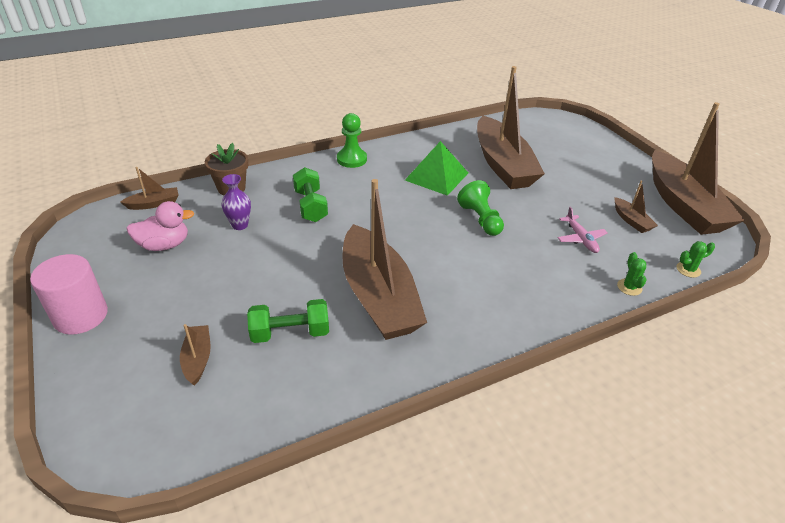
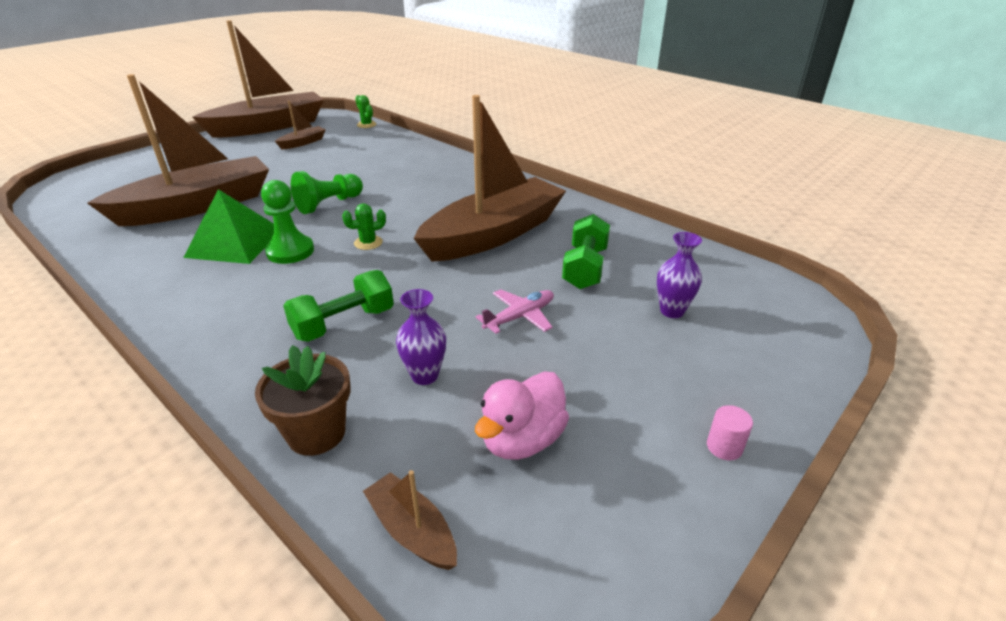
camera: 110 degrees left, 5 degrees down
pink cylinder [30,254,108,335] -> pink cylinder [707,405,753,460], size x0.42
pink duck [126,201,195,251] -> pink duck turned 105 degrees counterclockwise [475,371,569,460]
brown boat [180,324,211,385] -> purple vase [657,232,702,318]
green dumbbell [247,299,329,343] -> green dumbbell turned 45 degrees clockwise [562,214,610,289]
green pawn [337,113,367,168] -> green pawn moved to [261,180,314,264]
pink plane [558,207,608,253] -> pink plane moved to [476,289,554,334]
green cactus [617,252,647,296] -> green cactus moved to [342,203,386,250]

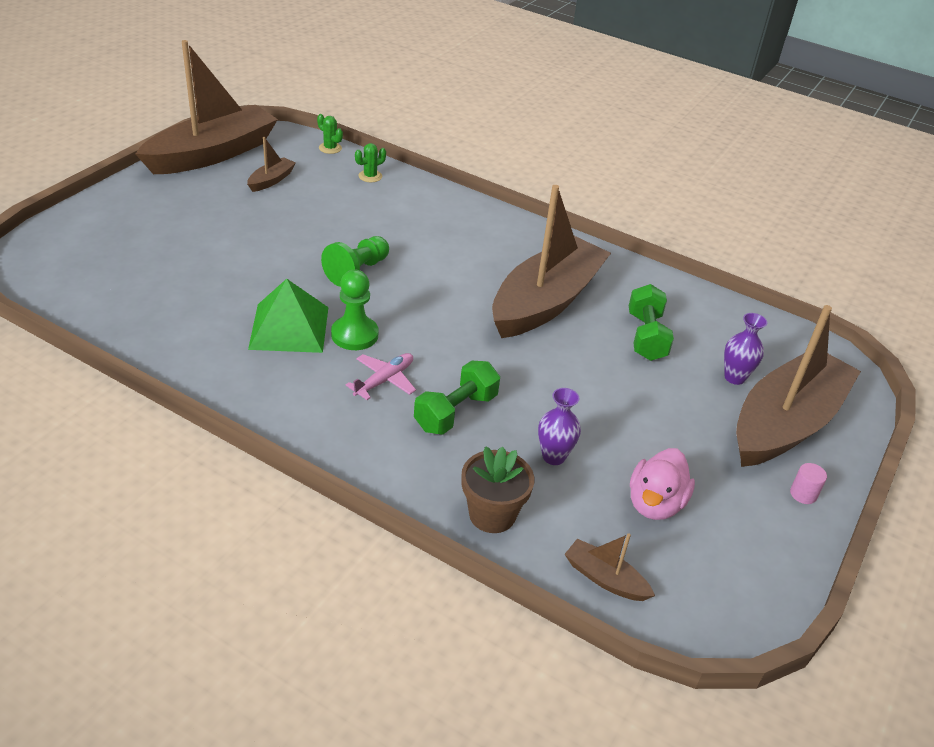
camera: 15 degrees left, 5 degrees up
brown boat [87,74,269,226] -> brown boat moved to [736,305,861,467]
green cactus [342,203,386,250] -> green cactus moved to [355,143,386,182]
pink plane [476,289,554,334] -> pink plane moved to [346,353,416,400]

